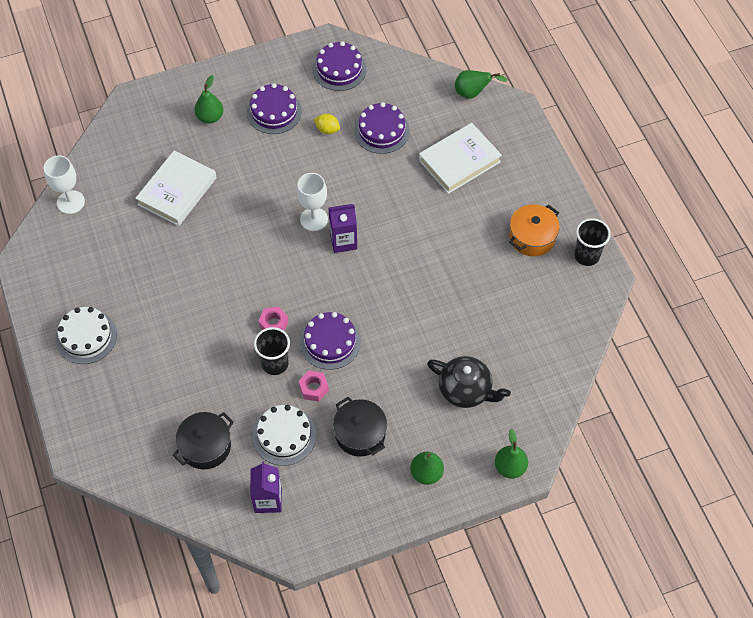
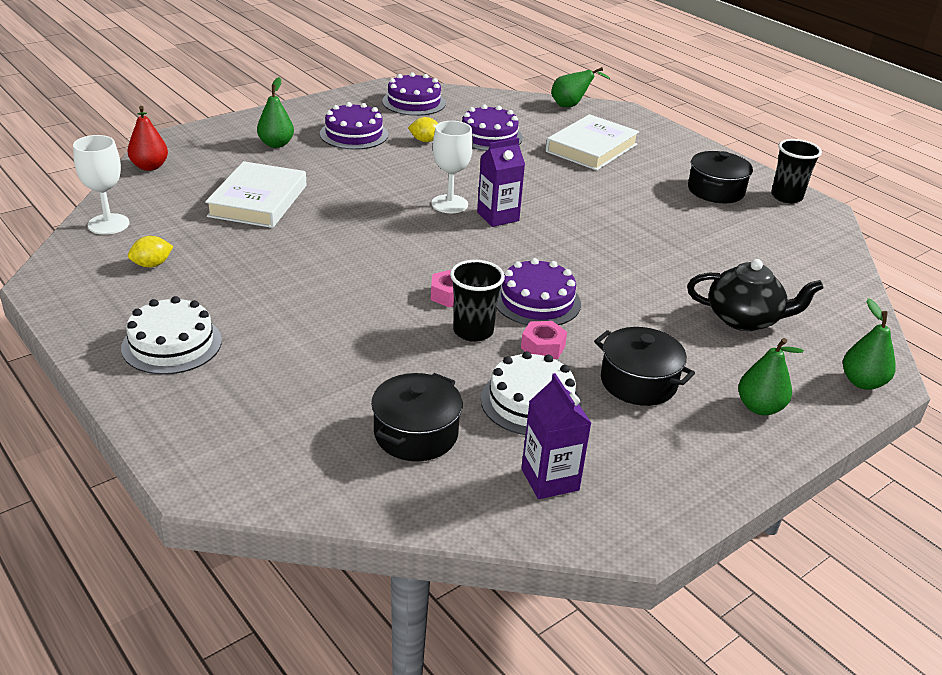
camera: 20 degrees left, 25 degrees down
orange pot [509,204,560,256] -> black pot [688,151,753,203]
none -> red pear [127,106,168,171]
none -> yellow lemon [128,236,173,267]

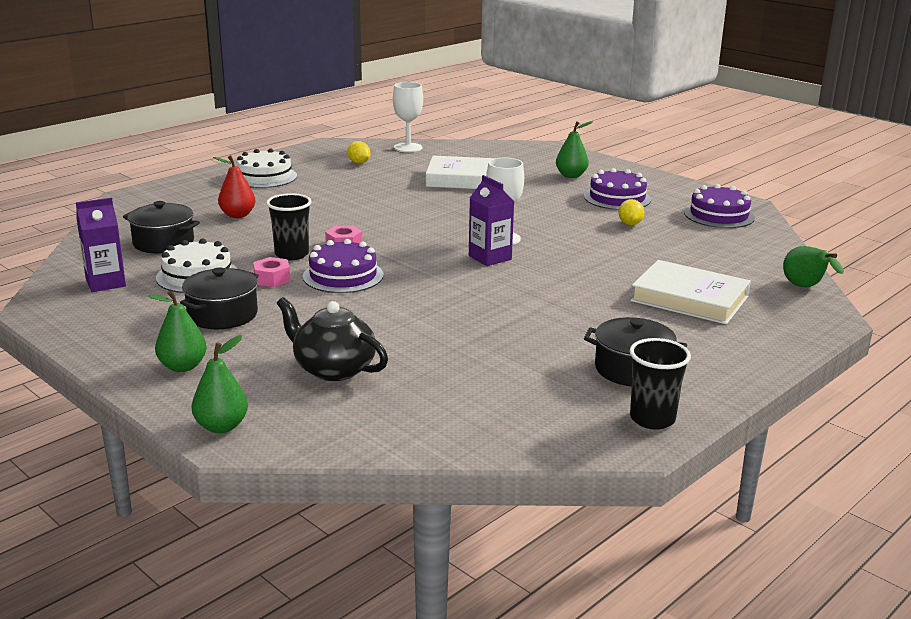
camera: 85 degrees right, 10 degrees down
red pear [127,106,168,171] -> red pear moved to [213,155,255,218]
purple cake [462,104,523,151] -> none
black teapot [687,259,823,331] -> black teapot turned 120 degrees clockwise [277,297,388,381]

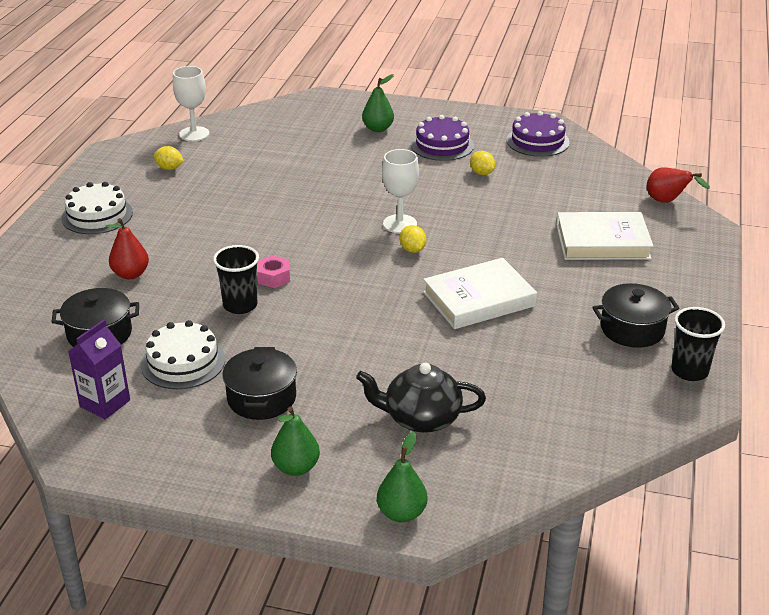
camera: 30 degrees left, 10 degrees up
pink nut [253,257,290,287] -> none
purple cake [303,239,384,293] -> none
white book [426,156,495,189] -> white book moved to [423,258,537,329]
purple carton [469,175,514,266] -> yellow lemon [400,225,426,253]
green pear [783,246,844,287] -> red pear [647,167,710,203]

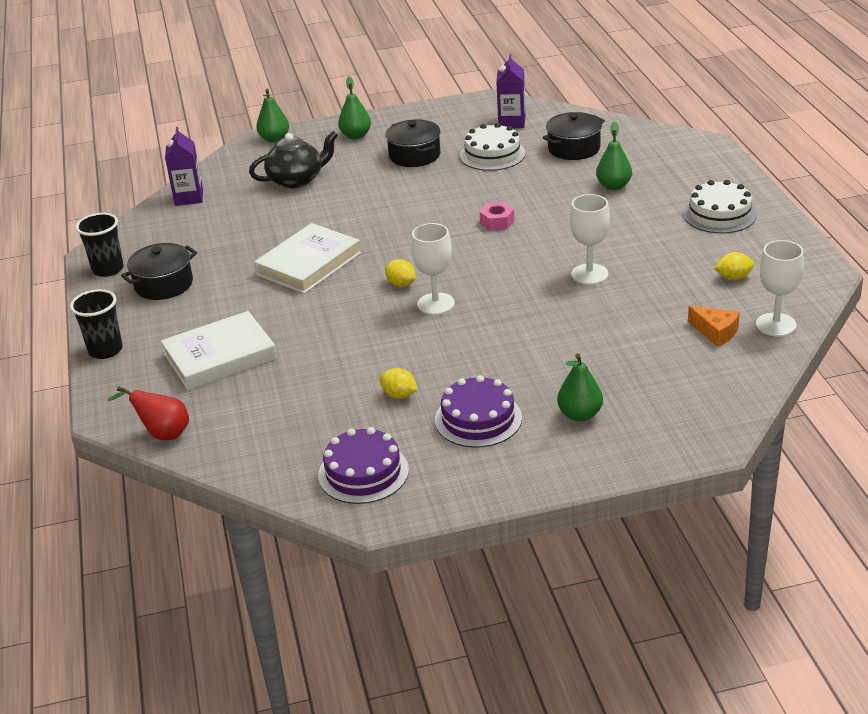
camera: 155 degrees right, 0 degrees up
red pear [106,218,149,279] -> green pear [596,121,632,190]
black cup [213,245,259,314] -> black cup moved to [70,289,123,359]
none -> purple carton [165,127,203,206]
none -> white goblet [570,194,610,285]
none -> orange cheese [688,306,740,347]

